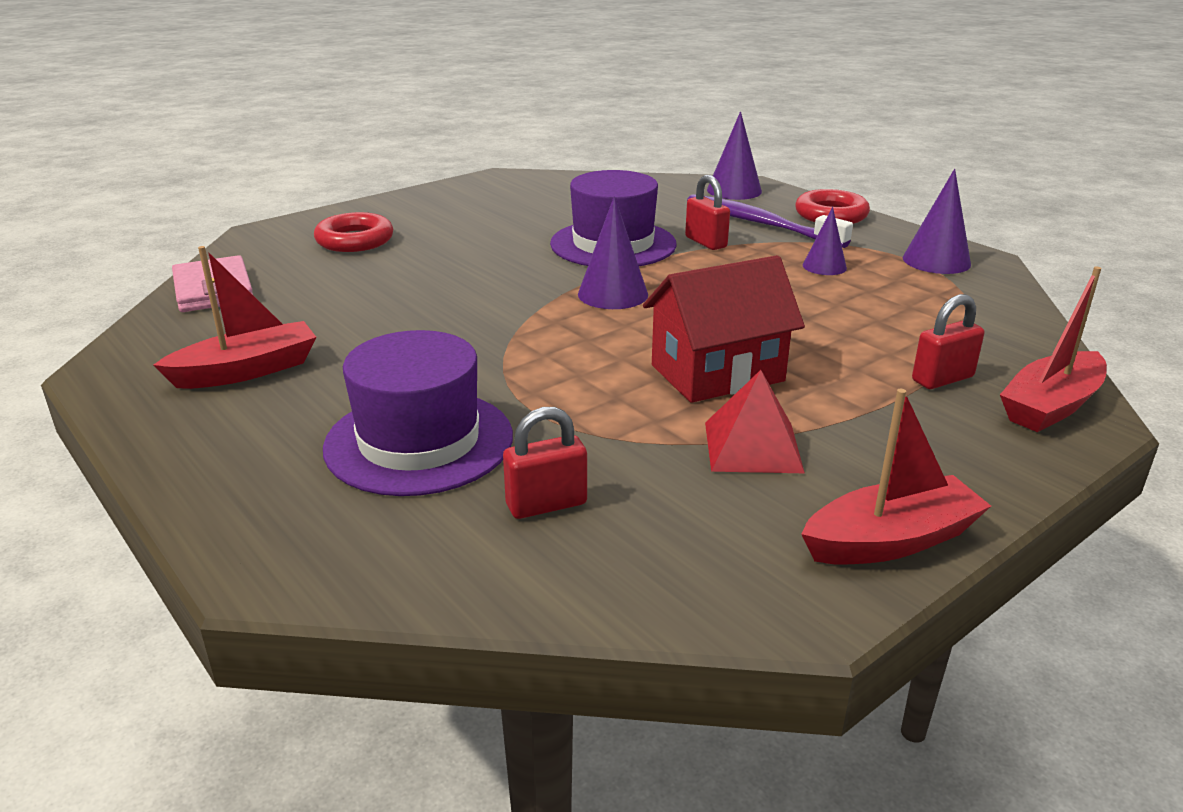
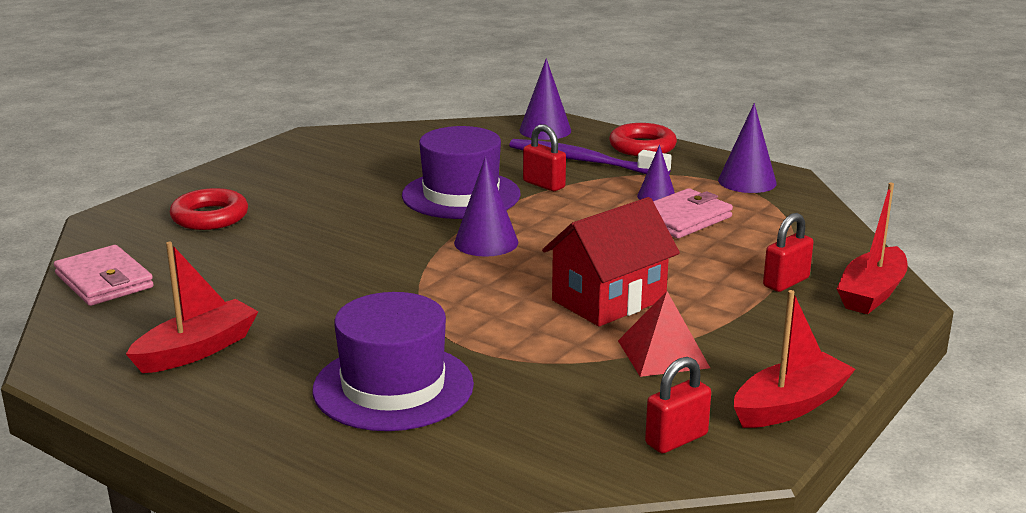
camera: 15 degrees left, 5 degrees down
red padlock [503,407,587,519] -> red padlock moved to [645,357,711,453]
none -> pink wallet [653,188,733,238]

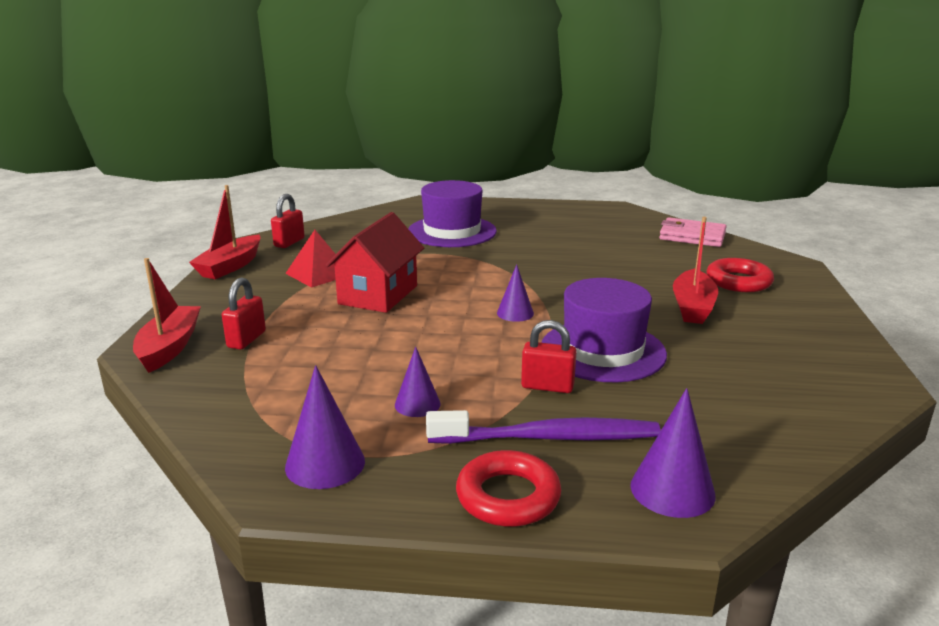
camera: 150 degrees right, 0 degrees up
red boat [126,242,259,373] -> red boat moved to [673,217,718,324]
purple cone [454,156,519,257] -> purple cone [497,264,534,322], size x0.65
pink wallet [653,188,733,238] -> none

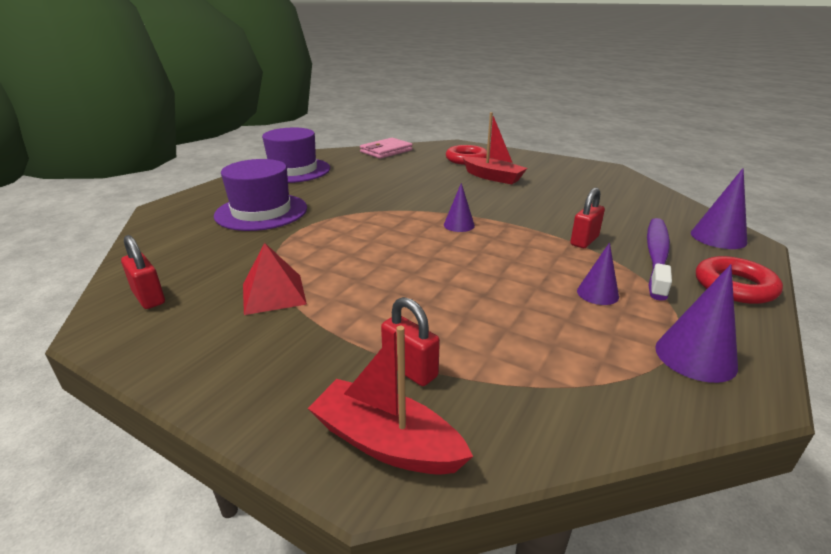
camera: 65 degrees left, 5 degrees up
red boat [189,185,260,279] -> none
red house [325,212,424,313] -> none
purple hat [541,278,667,382] -> purple hat moved to [262,128,330,183]

